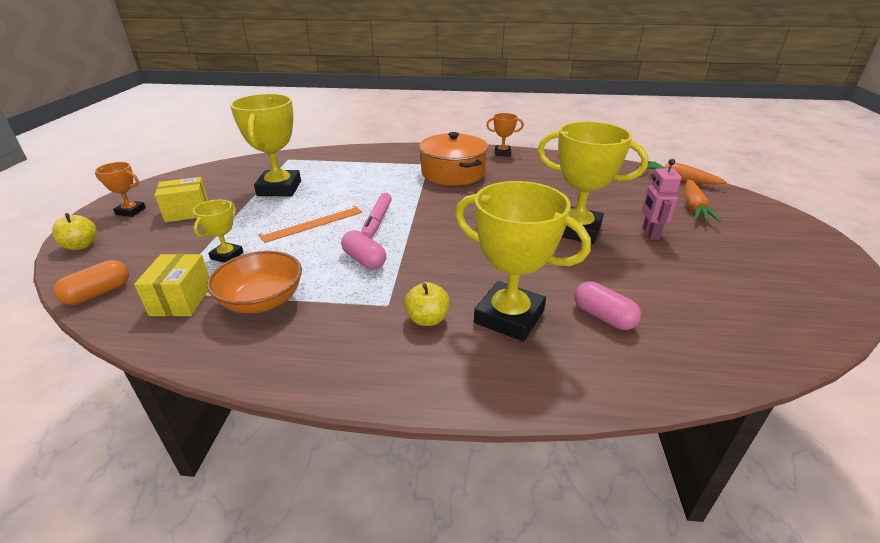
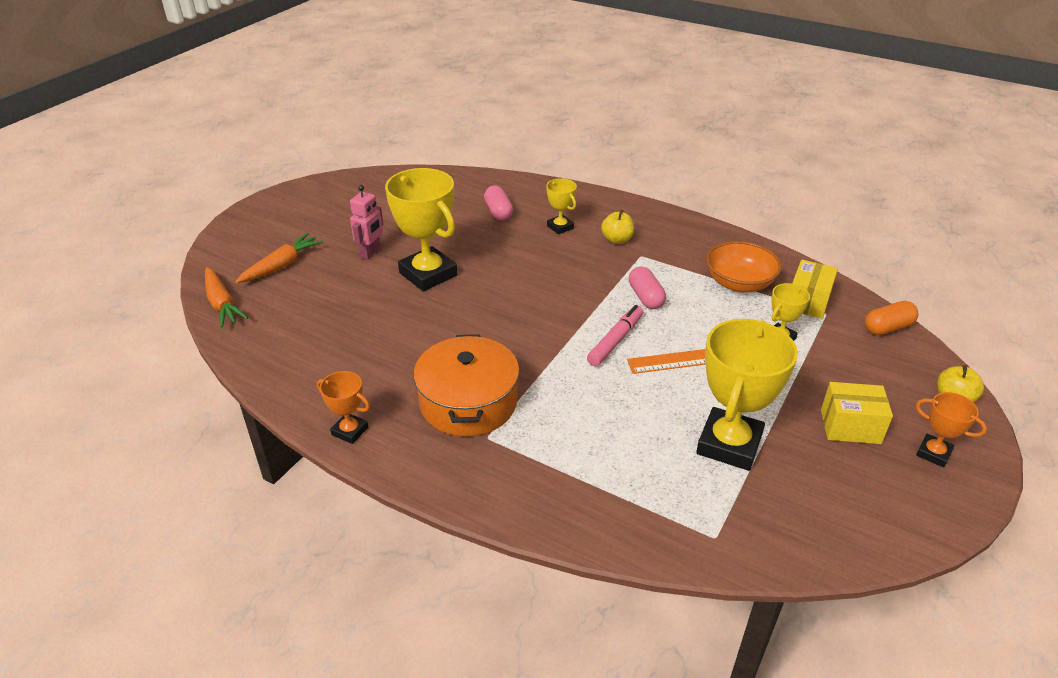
camera: 155 degrees left, 5 degrees up
yellow trophy [455,181,591,341] -> yellow trophy [546,178,577,234], size x0.50

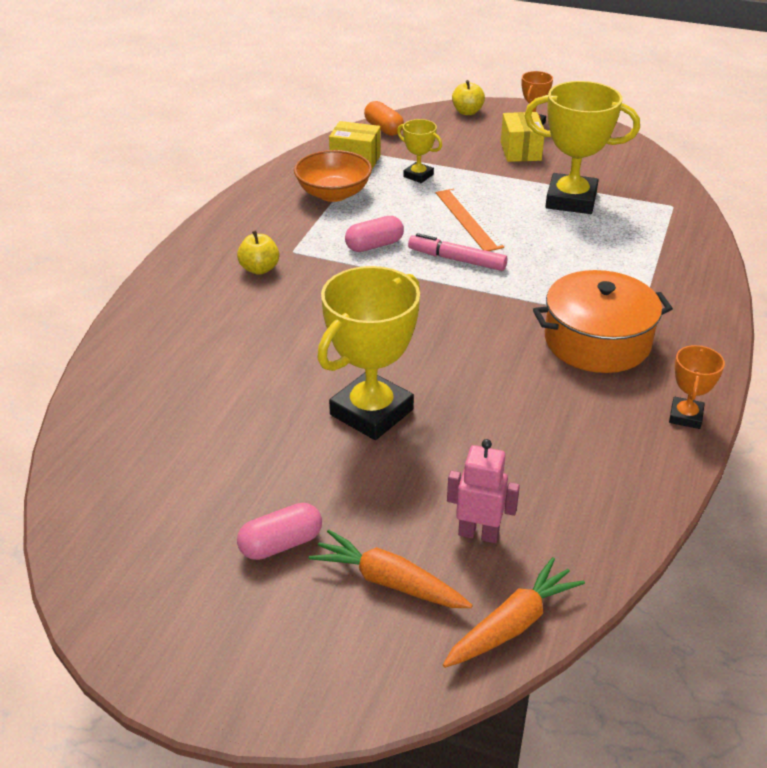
camera: 100 degrees left, 0 degrees up
pink robot [350,185,383,260] -> pink robot moved to [447,439,520,543]
pink capsule [484,186,513,221] -> pink capsule moved to [237,503,322,560]
yellow trophy [546,178,577,234] -> none

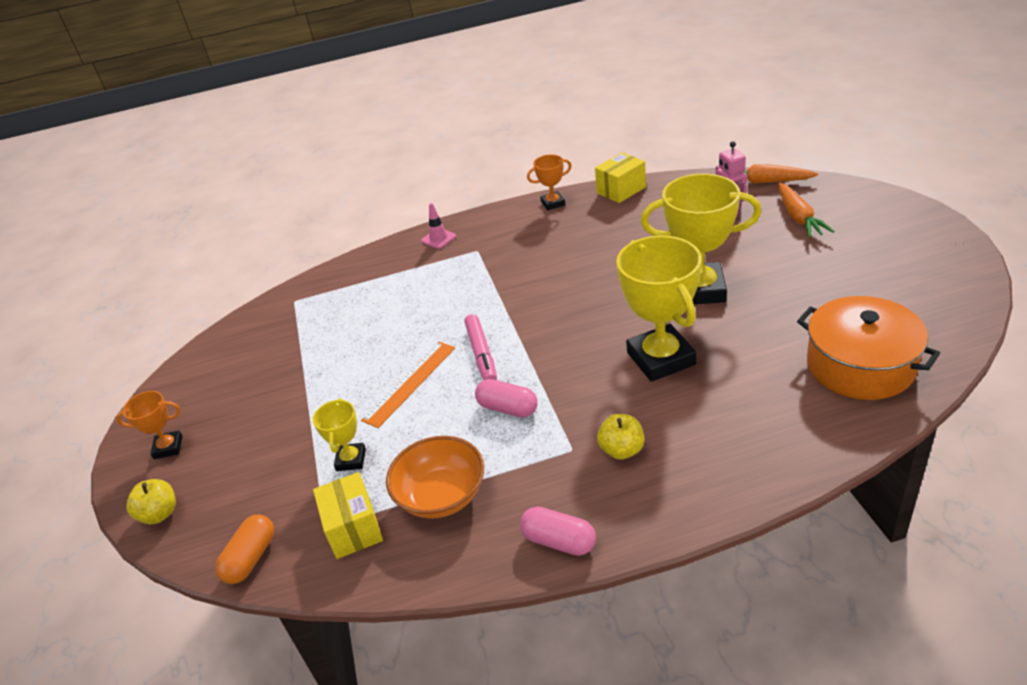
camera: 120 degrees left, 0 degrees up
pink capsule [237,503,322,560] -> pink capsule moved to [520,507,596,556]
yellow box [501,112,544,162] -> yellow box moved to [595,152,646,203]
yellow trophy [525,81,640,214] -> yellow trophy moved to [617,236,701,382]
orange pot [533,270,673,373] -> orange pot moved to [797,296,940,400]
none -> pink traffic cone [421,203,456,249]

